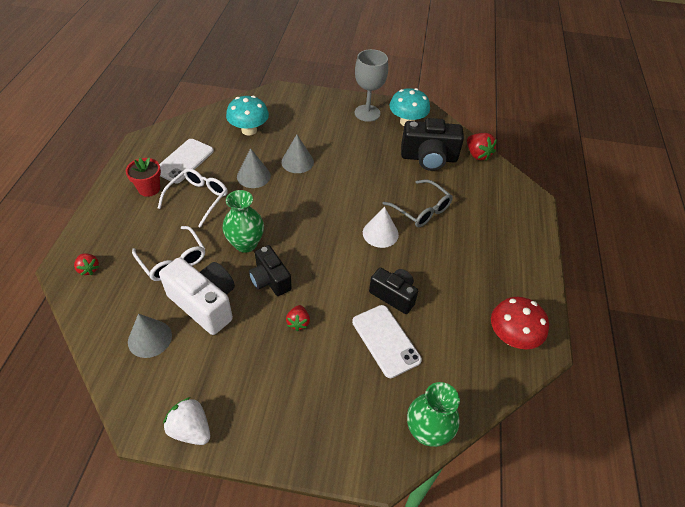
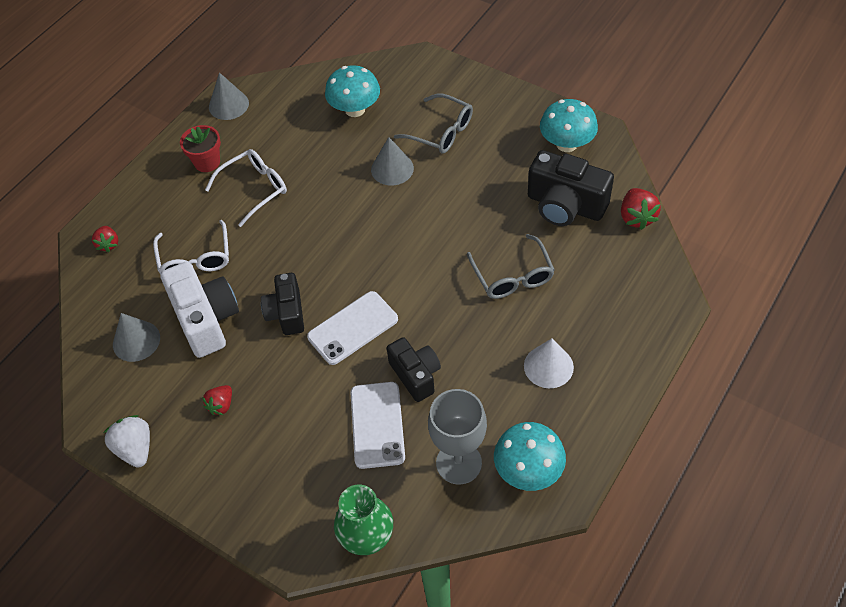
camera: 30 degrees right, 5 degrees up
white phone [159,139,214,183] -> white phone moved to [307,291,398,365]
green vase [222,190,264,253] -> none
grey cone [237,148,271,188] -> grey cone moved to [209,72,249,120]
red strawberry [286,305,310,331] -> red strawberry moved to [202,385,232,415]
grey goblet [355,49,388,122] -> grey goblet moved to [428,389,487,485]
white cone [363,207,399,248] -> white cone moved to [524,338,574,388]
red mushroom [491,297,549,349] -> turquoise mushroom [494,422,566,491]
none -> grey glasses [394,94,473,154]

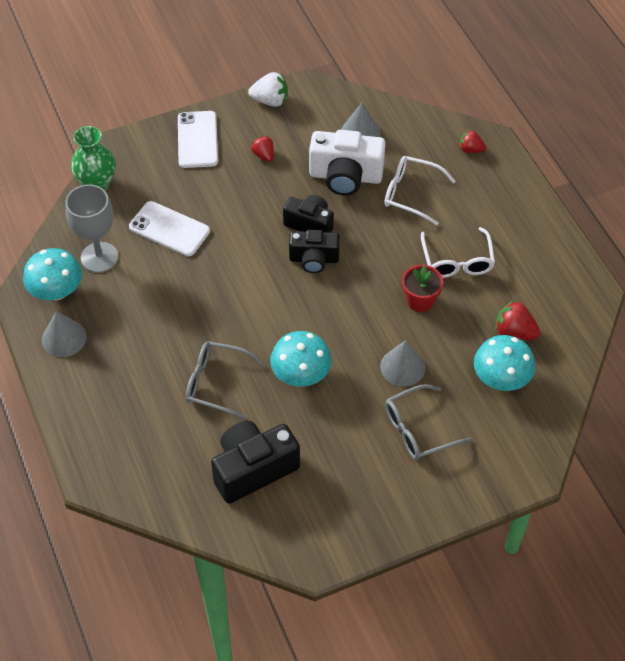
camera: 120 degrees right, 0 degrees up
red flower pot [180,125,221,172] -> red flower pot moved to [402,265,443,312]
grey cone [209,72,249,120] -> grey cone moved to [42,311,87,357]
white phone [307,291,398,365] -> white phone moved to [178,111,218,168]
black camera [387,337,441,402] -> black camera moved to [289,230,340,273]
white cone [524,338,574,388] -> none
turquoise mushroom [540,99,598,152] -> turquoise mushroom moved to [270,331,332,387]
red strawberry [621,188,661,230] -> red strawberry moved to [495,300,540,340]

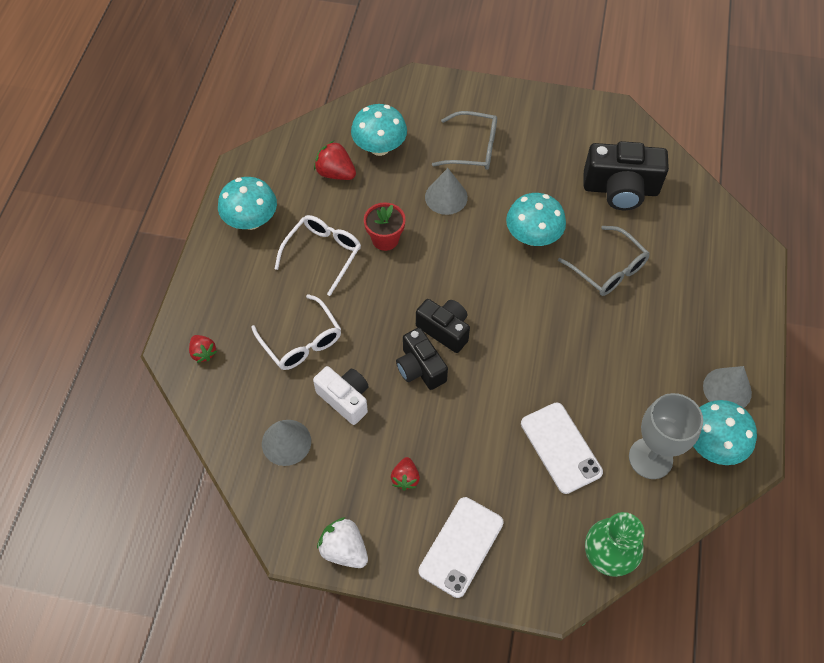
camera: 145 degrees left, 5 degrees up
white camera [309,130,385,195] -> white camera [313,366,369,425], size x0.65
red strawberry [495,300,540,340] -> red strawberry turned 150 degrees clockwise [314,141,356,180]
none -> turquoise mushroom [218,177,277,230]

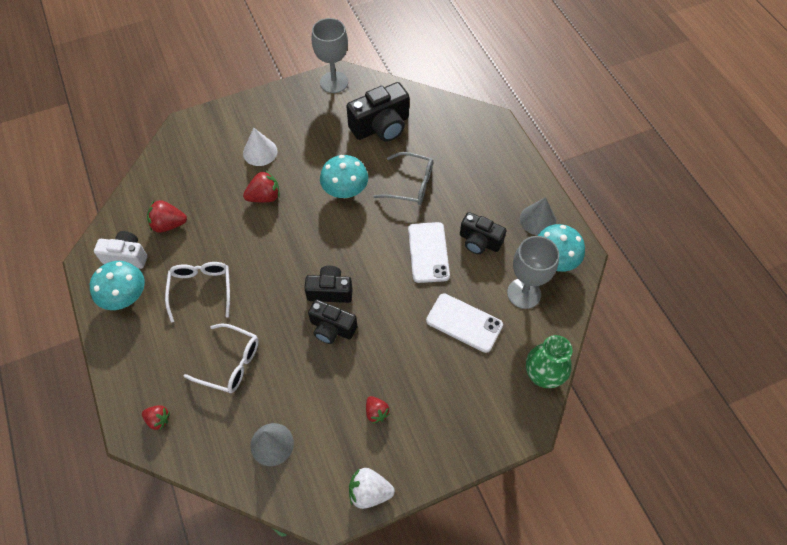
camera: 35 degrees left, 0 degrees up
white camera [313,366,369,425] -> white camera moved to [94,231,147,269]
turquoise mushroom [351,104,407,156] -> none
red flower pot [364,202,406,251] -> none
white phone [419,497,504,598] -> white phone moved to [408,222,450,283]
grey cone [425,168,468,215] -> red strawberry [243,170,280,203]
grey glasses [432,111,497,170] -> white cone [243,128,278,166]
none -> grey goblet [312,18,348,93]
none -> black camera [460,212,507,254]

